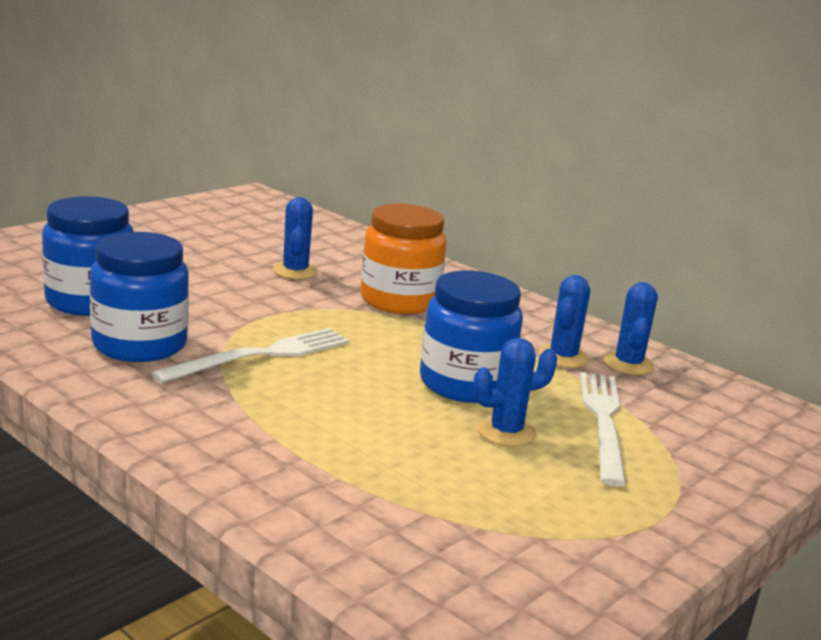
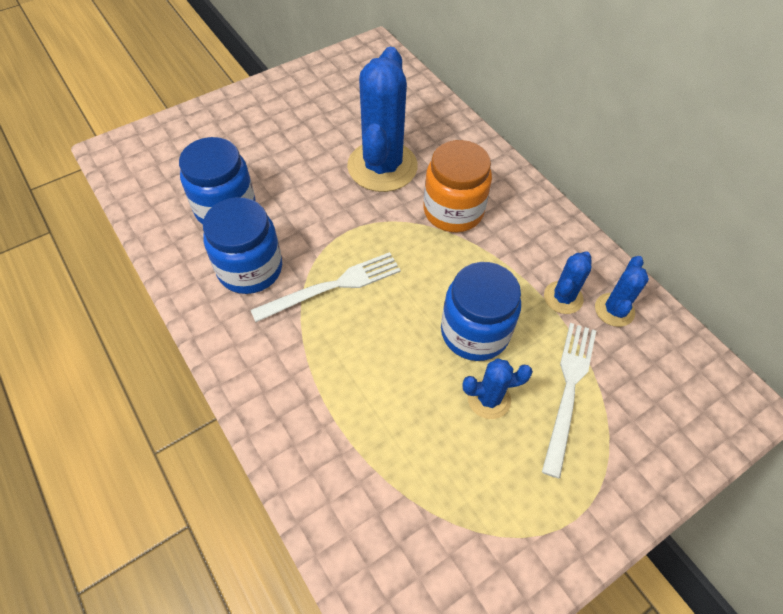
camera: 15 degrees right, 35 degrees up
blue cactus [273,197,318,279] -> blue cactus [347,47,418,192], size x2.05

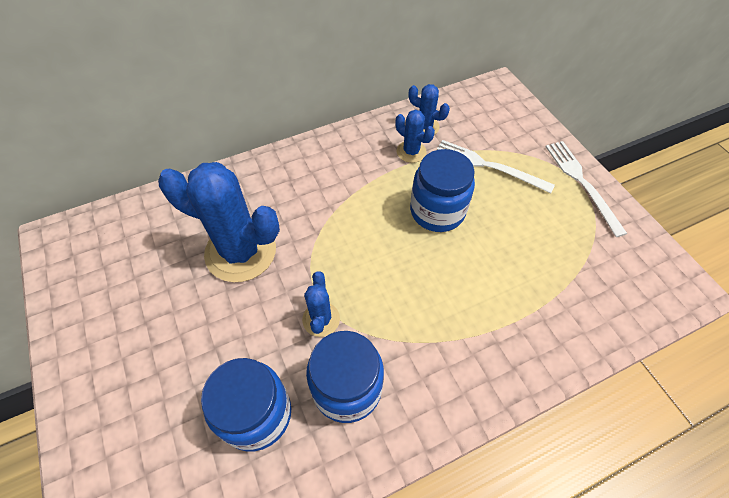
camera: 80 degrees left, 0 degrees up
white fork [251,252,401,322] -> white fork moved to [545,141,627,237]
orange jar [423,140,492,232] -> none
blue cactus [462,358,533,419] -> blue cactus moved to [302,271,340,337]

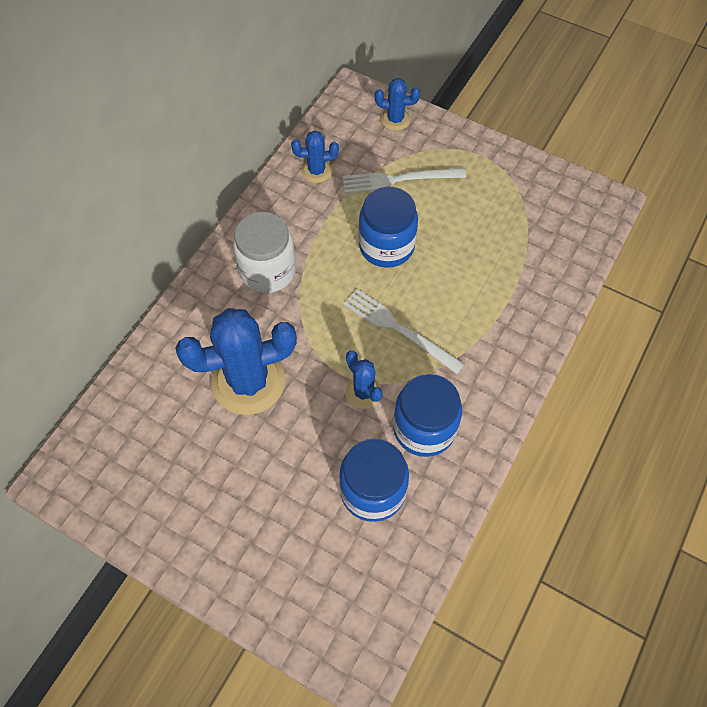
camera: 35 degrees left, 5 degrees up
blue cactus [395,110,435,163] -> blue cactus moved to [375,78,420,131]
white fork [545,141,627,237] -> white fork moved to [343,289,464,374]
none -> white jar [233,212,296,293]

